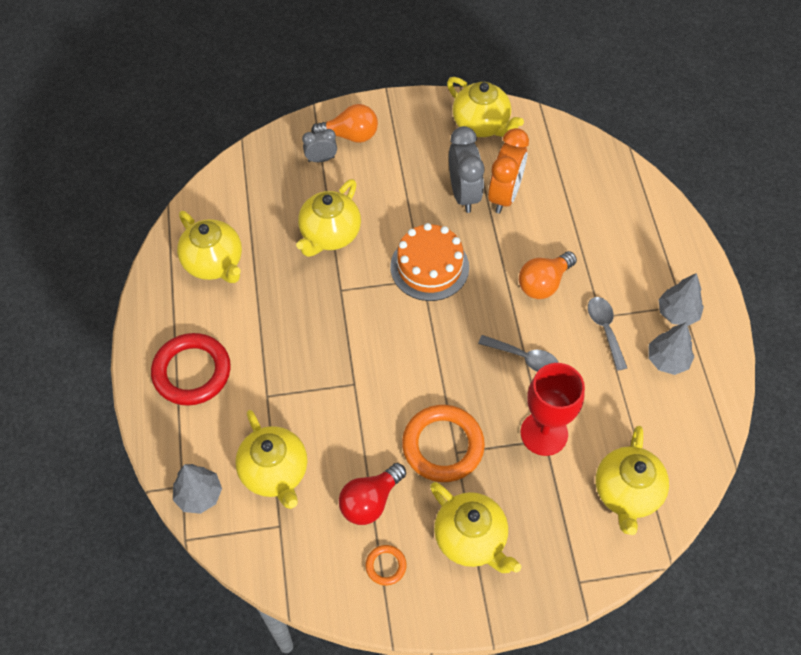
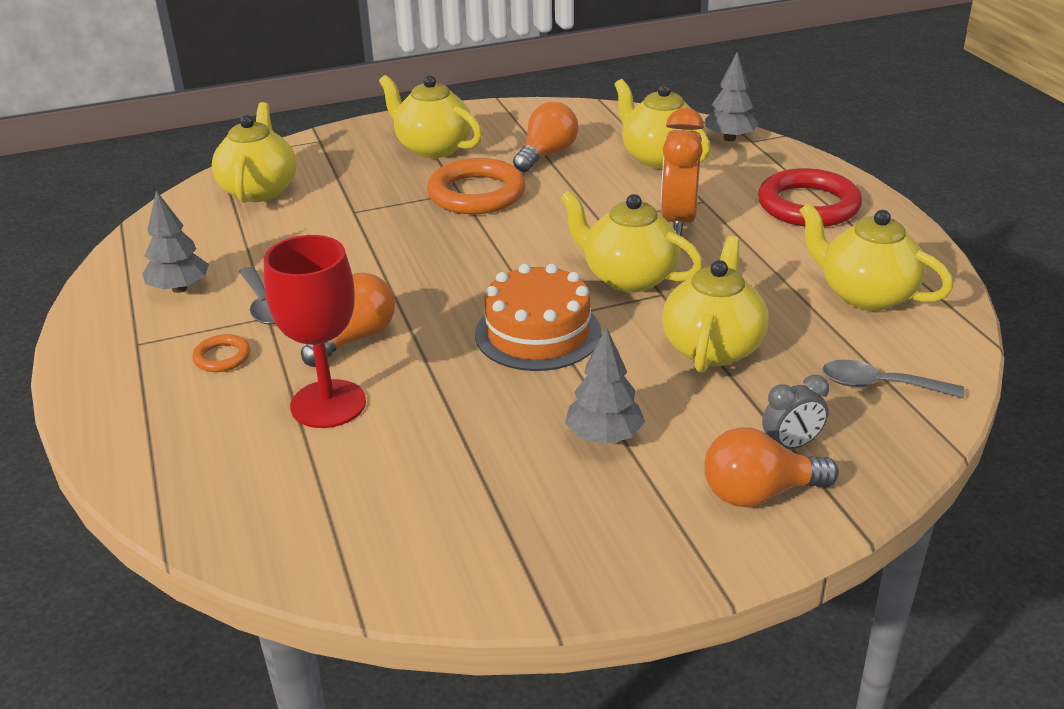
camera: 170 degrees right, 25 degrees down
red light bulb [339,463,406,525] -> orange light bulb [513,102,578,172]
orange ring [365,545,407,585] -> orange ring moved to [192,334,251,372]
yellow teapot [447,77,524,137] -> yellow teapot moved to [560,190,703,293]
grey clock [449,126,485,213] -> none
grey spoon [478,335,558,372] -> grey spoon moved to [822,360,965,398]
orange clock [488,128,529,214] -> orange clock moved to [661,108,704,236]
red goblet [521,363,585,456] -> red goblet moved to [264,235,366,428]
grey tree [658,273,704,326] -> grey tree moved to [565,327,645,444]

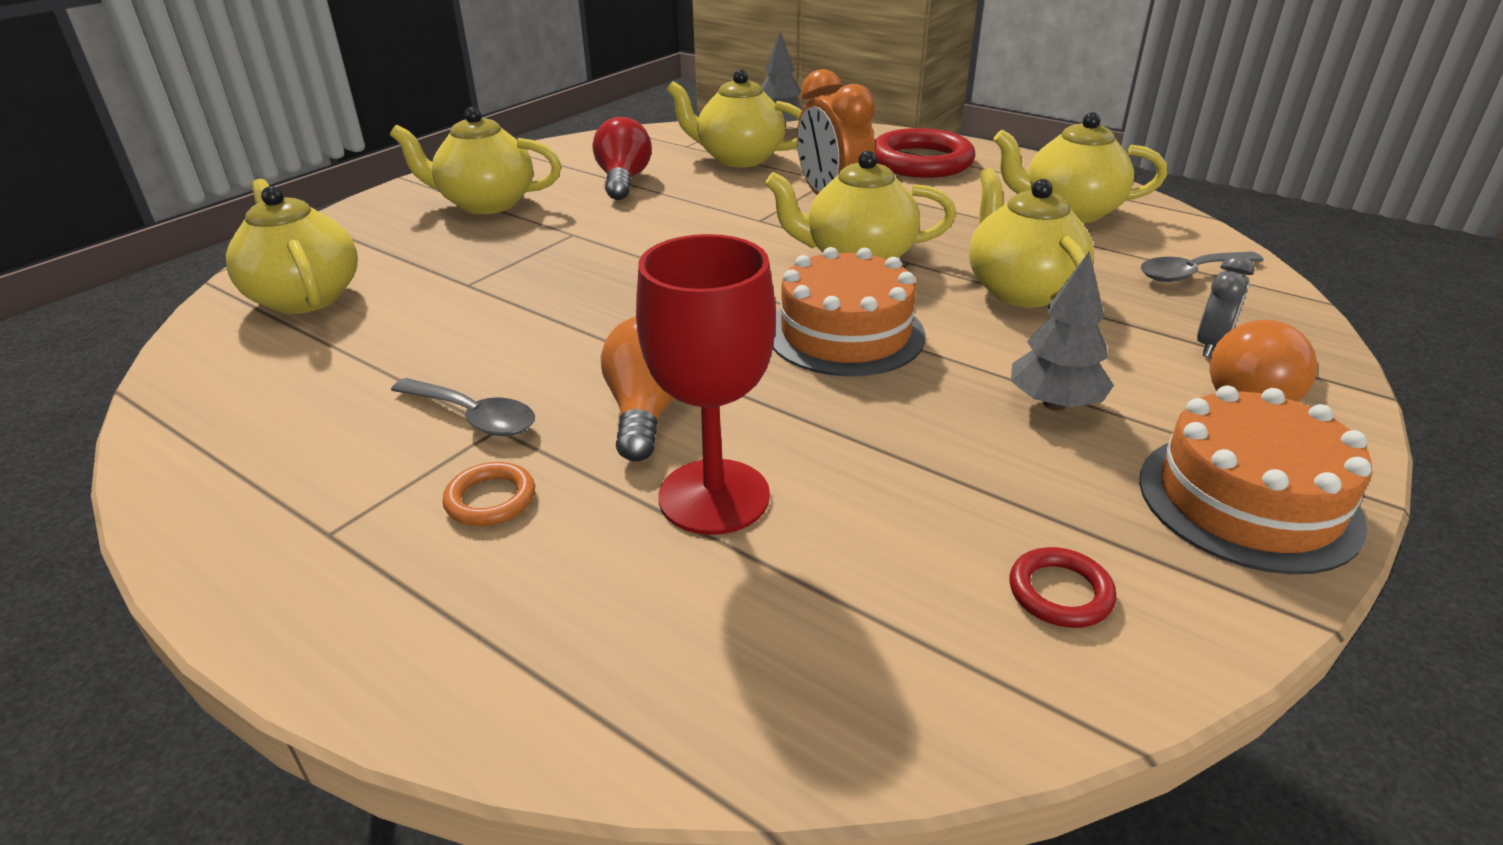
camera: 35 degrees left, 0 degrees up
grey tree [142,191,209,293] -> none
orange ring [427,158,525,214] -> none
orange light bulb [513,102,578,172] -> red light bulb [593,117,652,200]
none -> red ring [1010,547,1117,628]
none -> orange cake [1139,386,1372,574]

